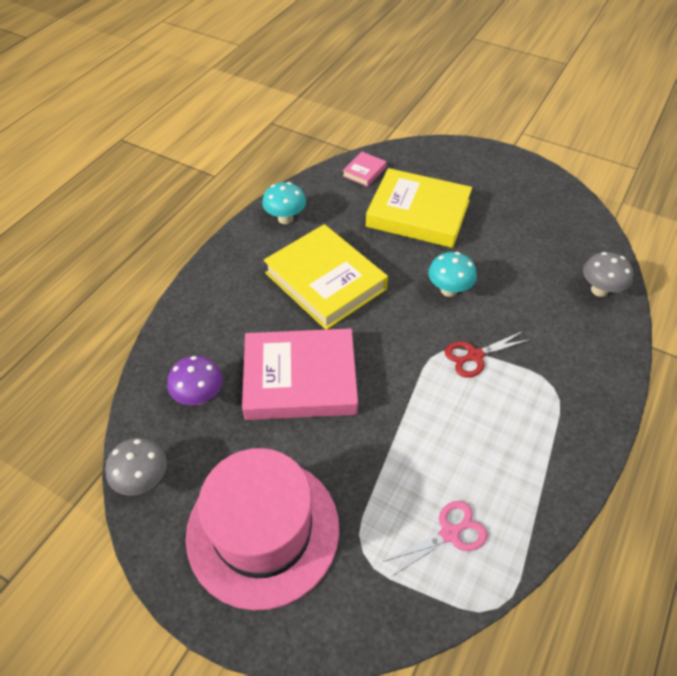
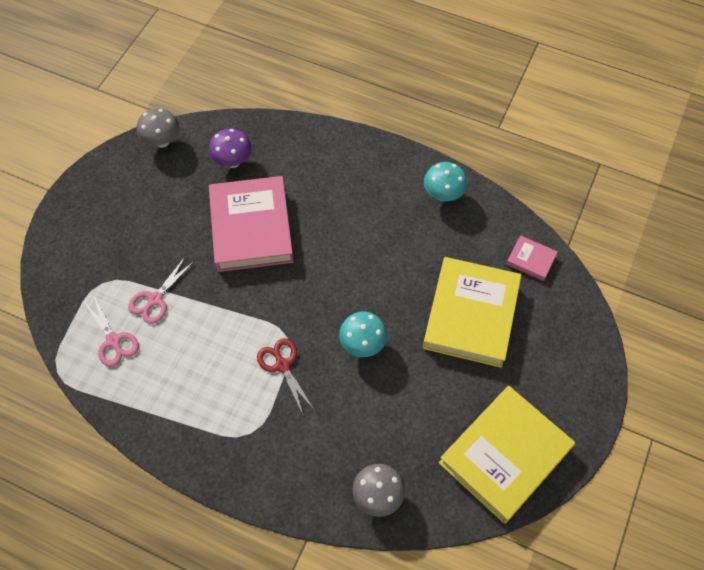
camera: 85 degrees right, 10 degrees up
pink hat [186,448,339,611] -> none
yellow book [263,224,388,330] -> yellow book moved to [439,386,575,524]
none -> pink scissors [128,256,194,324]

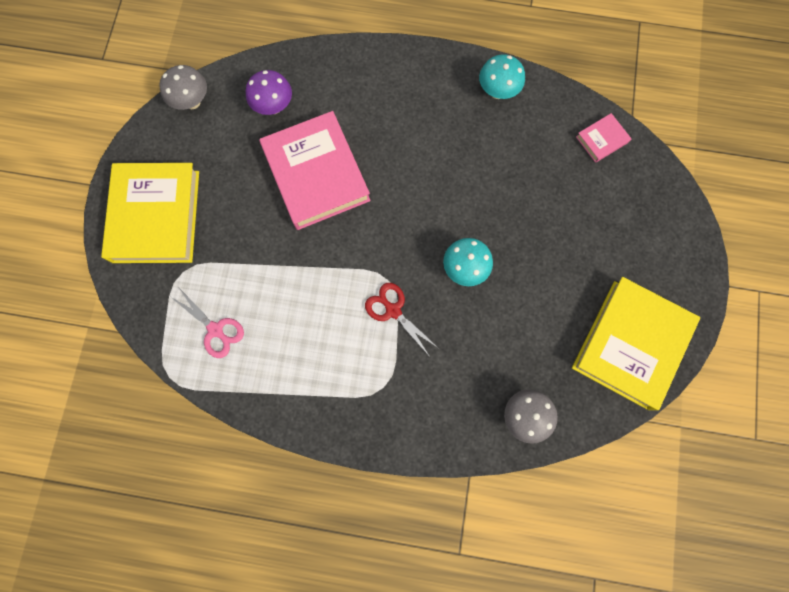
camera: 15 degrees left, 15 degrees up
pink scissors [128,256,194,324] -> none
yellow book [423,257,521,368] -> yellow book moved to [101,163,199,263]
pink book [506,235,558,281] -> pink book turned 45 degrees counterclockwise [576,113,631,163]

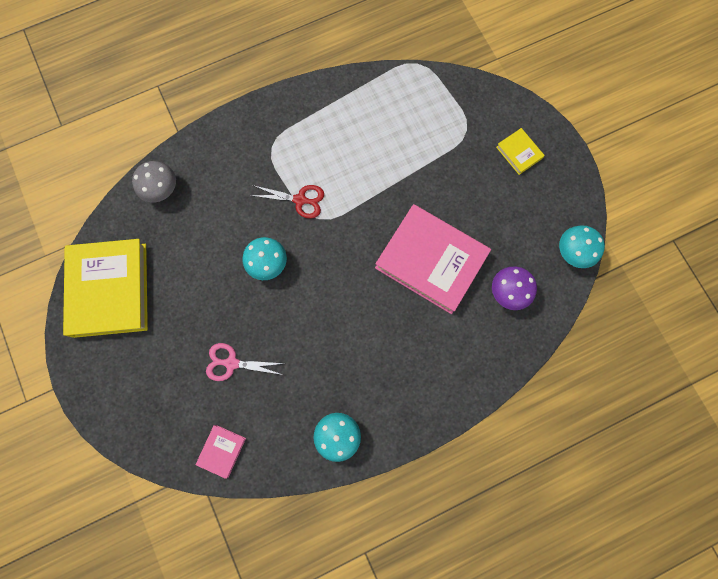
camera: 145 degrees right, 0 degrees up
yellow book [101,163,199,263] -> yellow book [496,128,545,175], size x0.43
grey mushroom [159,65,207,110] -> turquoise mushroom [559,225,605,268]
pink scissors [171,287,244,358] -> pink scissors moved to [206,343,285,381]

